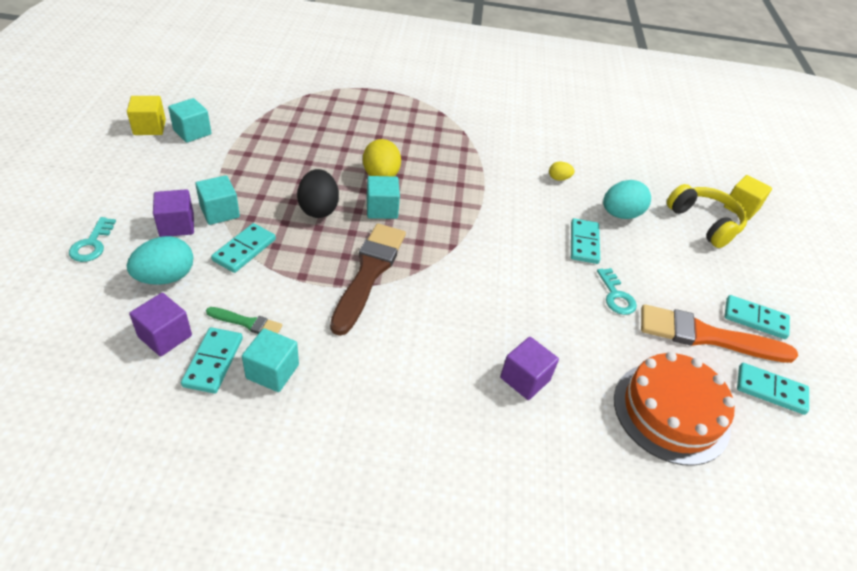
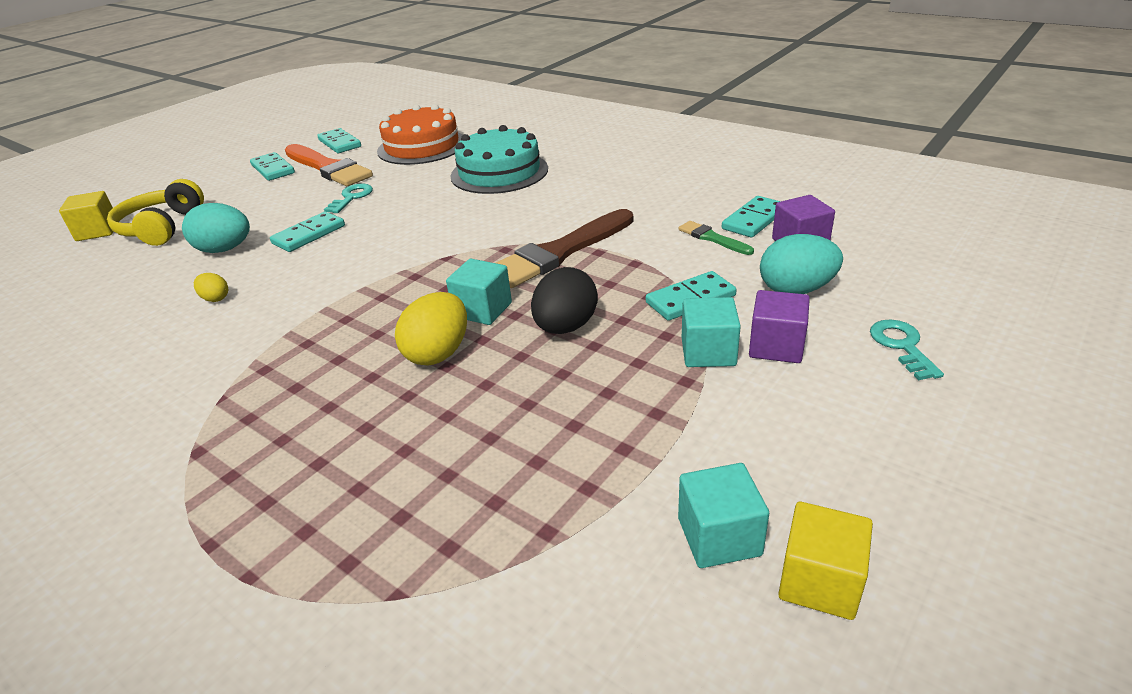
camera: 140 degrees left, 10 degrees down
turquoise key [69,217,116,262] -> turquoise key turned 45 degrees counterclockwise [870,320,944,380]
turquoise cube [242,328,299,392] -> none
purple cube [500,337,559,400] -> turquoise cake [451,125,548,194]

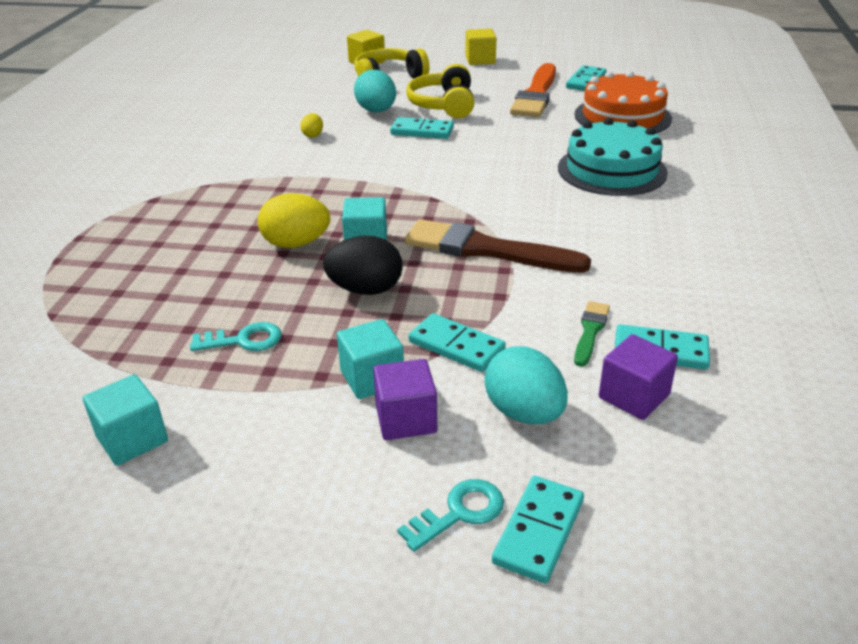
camera: 60 degrees right, 0 degrees up
turquoise domino [250,152,295,181] -> turquoise domino moved to [492,476,584,583]
turquoise key [324,183,373,213] -> turquoise key moved to [190,322,282,351]
yellow cube [778,502,873,620] -> yellow cube moved to [465,29,496,65]
none -> yellow headphones [406,64,474,118]

